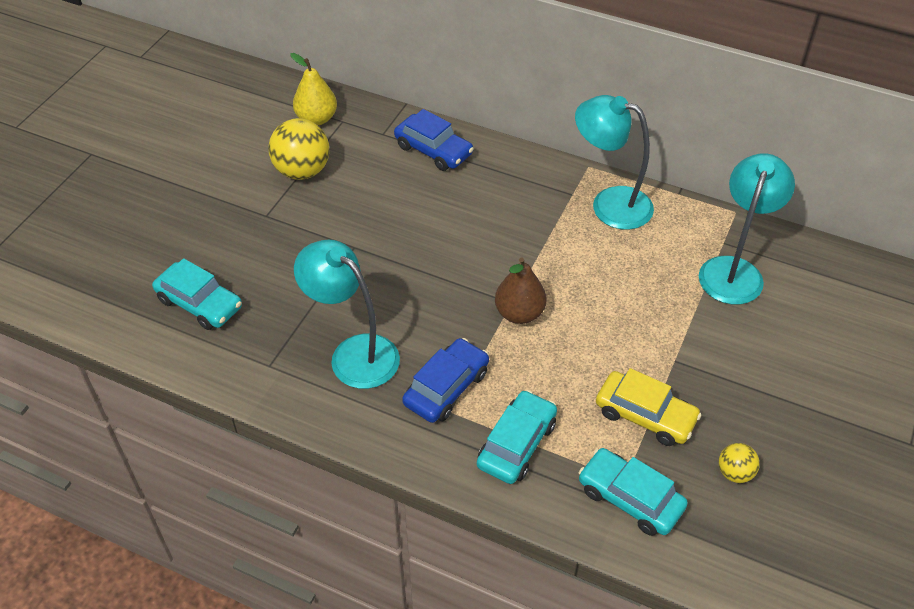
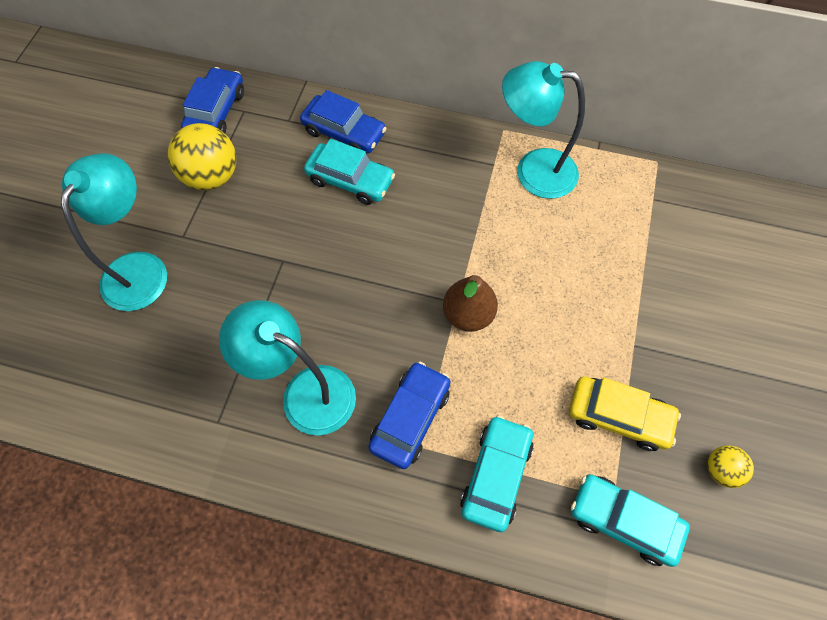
camera: 10 degrees left, 15 degrees up
turquoise car [152,258,242,330] -> turquoise car moved to [304,139,395,205]
yellow pear [290,53,337,125] -> blue car [181,67,244,133]
turquoise lamp [699,153,795,305] -> turquoise lamp moved to [61,153,167,311]

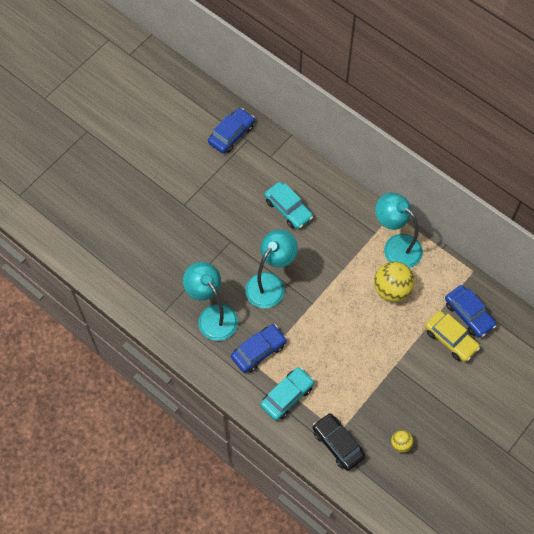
camera: 25 degrees right, 0 degrees up
turquoise lamp [61,153,167,311] -> turquoise lamp moved to [245,229,298,308]
yellow ball [168,123,236,190] -> yellow ball moved to [374,261,415,302]
blue car [300,90,387,153] -> blue car moved to [445,285,496,338]
brown pear [443,275,498,332] -> none
yellow car [569,377,681,451] -> yellow car moved to [425,311,480,362]
turquoise car [571,474,690,567] -> black car [313,413,365,471]

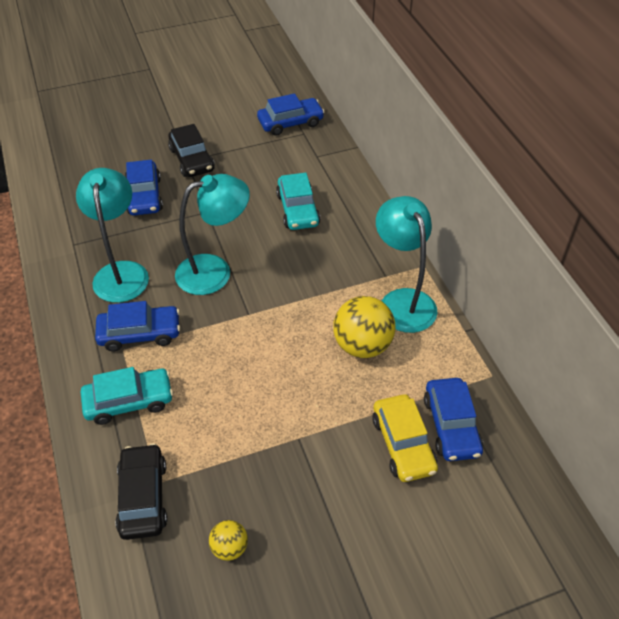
camera: 30 degrees right, 15 degrees down
none -> blue car [125,160,163,216]
none -> black car [168,124,215,177]

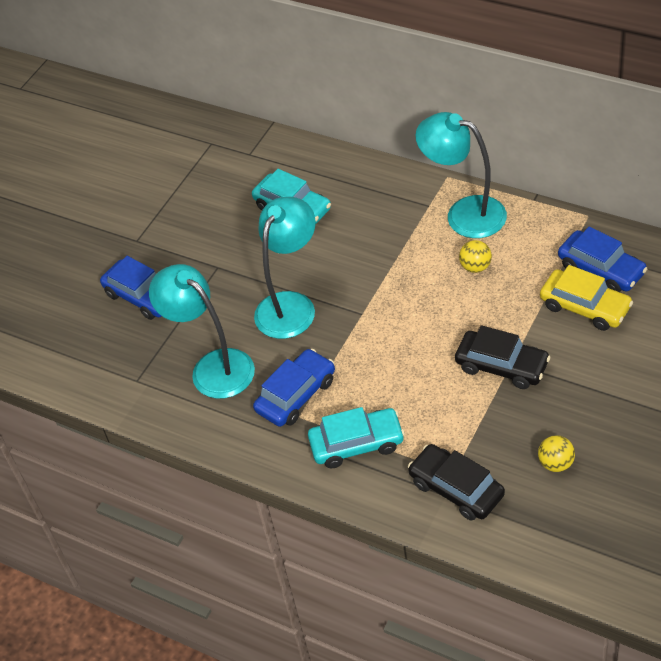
camera: 35 degrees left, 0 degrees up
turquoise car [81,367,173,425] -> turquoise car turned 45 degrees clockwise [308,407,405,468]
black car [168,124,215,177] -> black car moved to [455,325,550,389]
blue car [257,93,325,136] -> none
yellow ball [333,296,396,358] -> yellow ball [459,240,492,273], size x0.52

